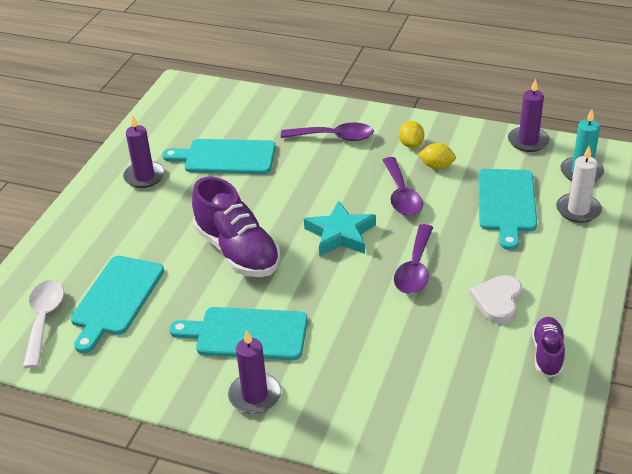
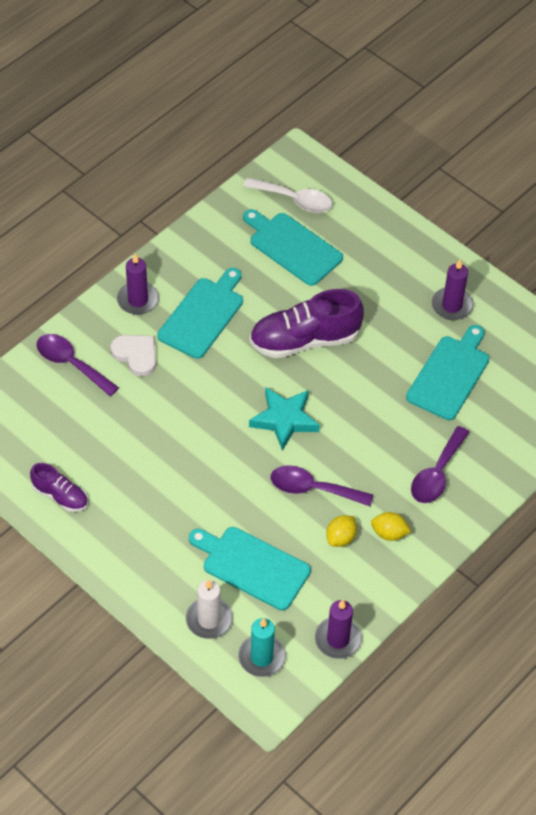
camera: 110 degrees right, 15 degrees up
purple spoon [394,224,433,294] -> purple spoon moved to [36,334,119,396]
white heart [469,275,522,324] -> white heart moved to [110,335,156,377]

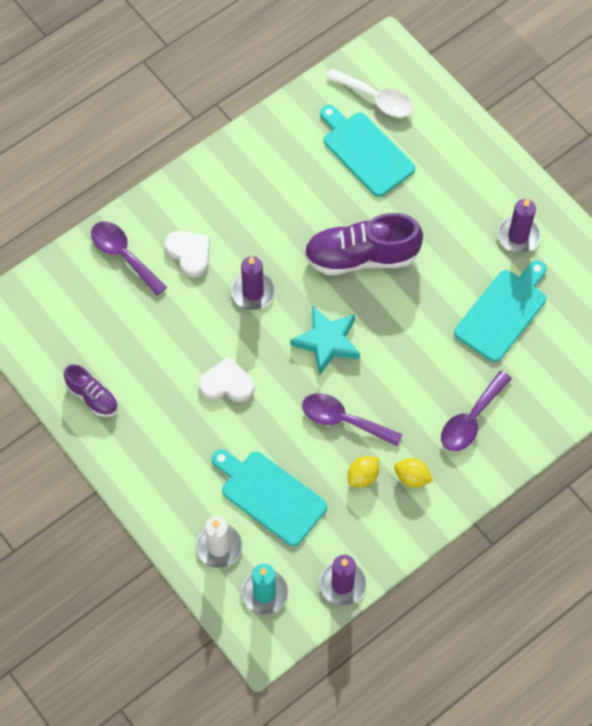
camera: 10 degrees right, 10 degrees up
purple candle [117,254,159,315] -> purple candle moved to [231,256,275,310]
turquoise cutting board [157,268,243,359] -> none
none -> white heart [199,357,254,402]

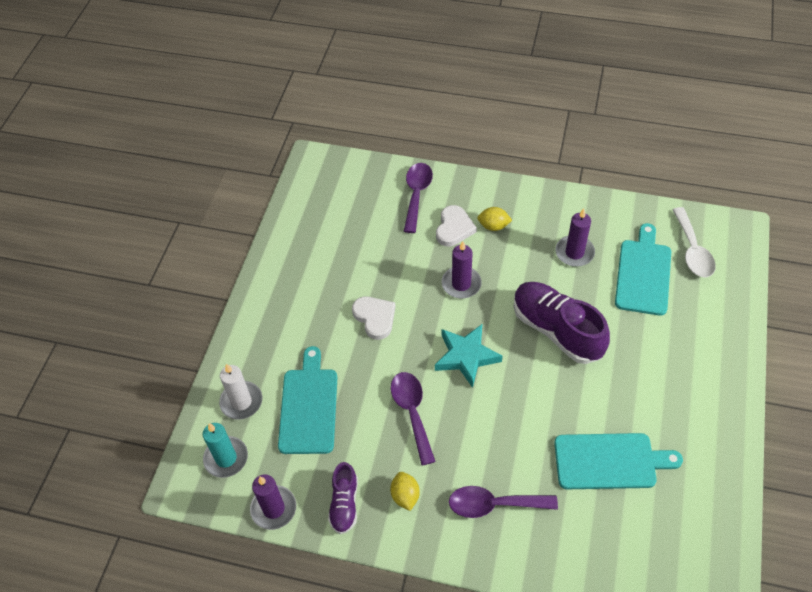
camera: 55 degrees right, 10 degrees down
purple shoe [64,364,118,417] -> purple shoe moved to [328,462,358,534]
yellow lemon [348,456,379,487] -> yellow lemon moved to [477,207,512,231]
purple candle [497,198,540,253] -> purple candle moved to [555,208,595,267]

